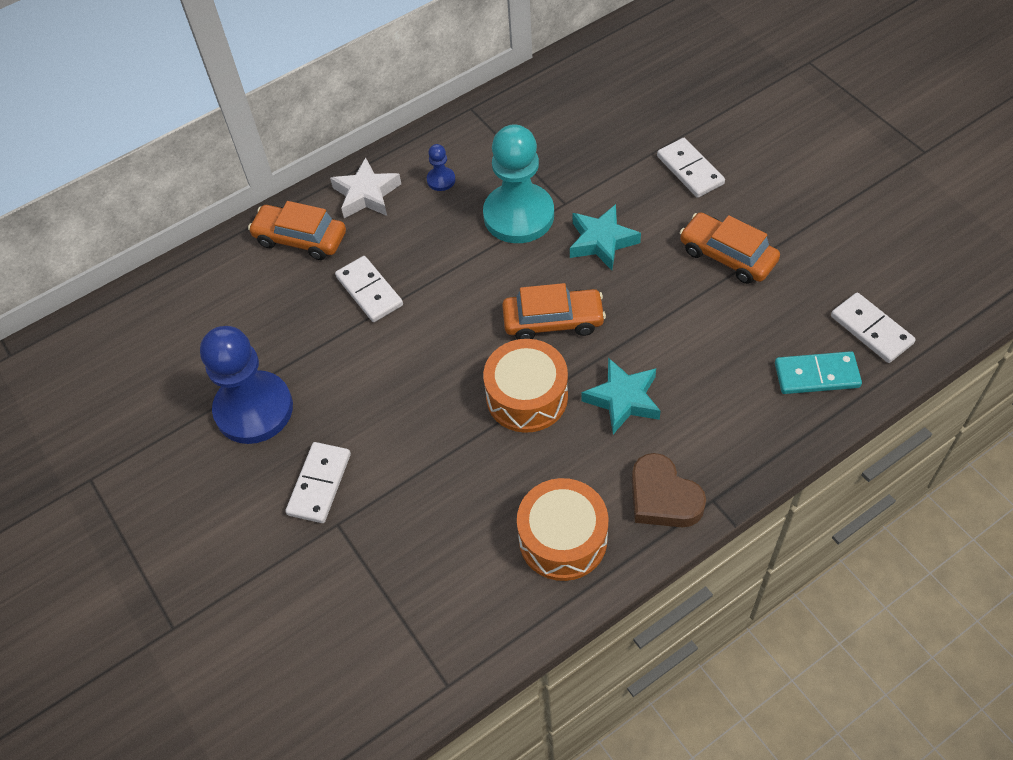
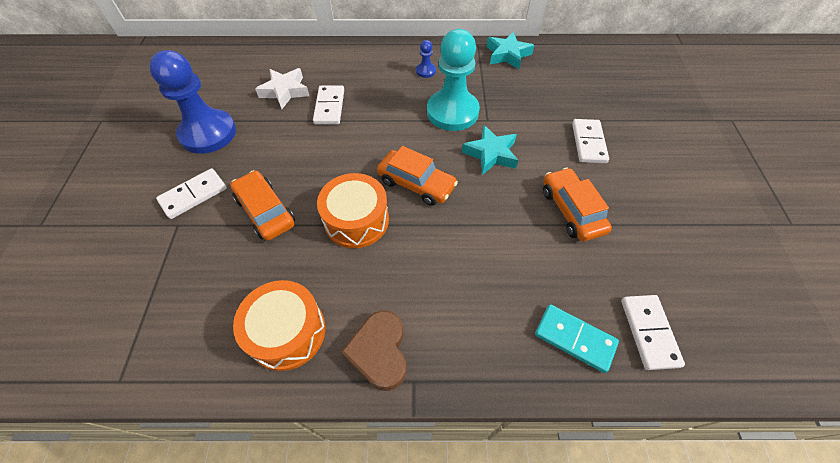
camera: 30 degrees right, 0 degrees up
orange car [248,201,346,260] -> orange car moved to [230,170,295,241]
white star [330,158,401,218] -> white star moved to [255,68,309,109]
turquoise star [582,358,661,434] -> turquoise star moved to [486,32,534,69]

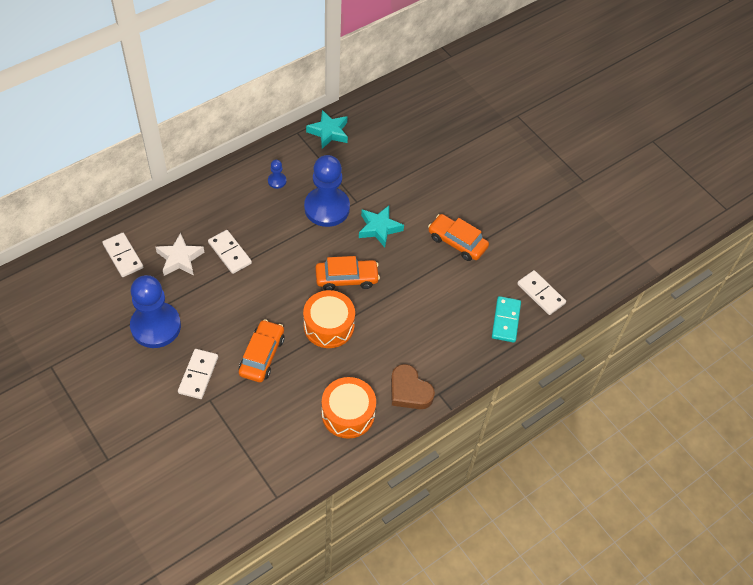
camera: 40 degrees left, 0 degrees up
orange car [230,170,295,241] -> orange car turned 90 degrees clockwise [239,319,285,382]
turquoise pawn [427,29,480,131] -> blue pawn [304,155,350,227]
turquoise domino [535,304,619,373] -> turquoise domino turned 75 degrees counterclockwise [492,296,521,343]
white domino [572,119,609,163] -> white domino moved to [102,233,143,277]

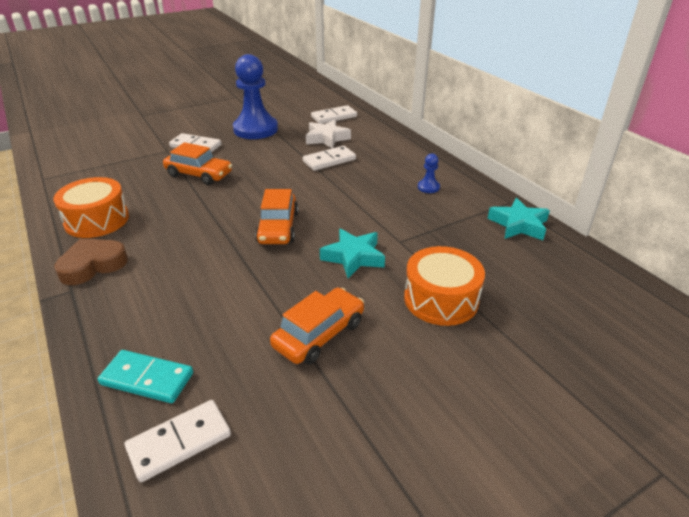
camera: 100 degrees right, 20 degrees down
orange drum [303,290,355,348] -> orange drum moved to [404,246,485,326]
blue pawn [304,155,350,227] -> none

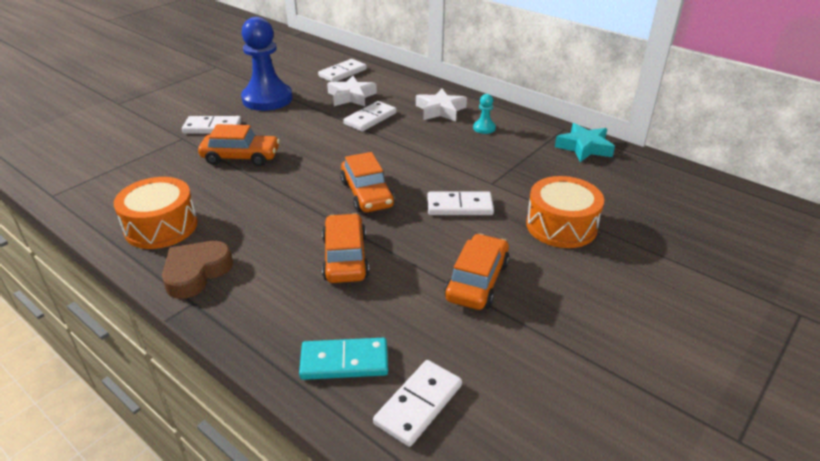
camera: 20 degrees left, 0 degrees up
turquoise star [320,228,385,278] -> white domino [427,192,494,215]
blue pawn [418,154,440,193] -> turquoise pawn [473,94,496,134]
none -> orange car [322,213,369,283]
none -> white star [416,89,467,121]

